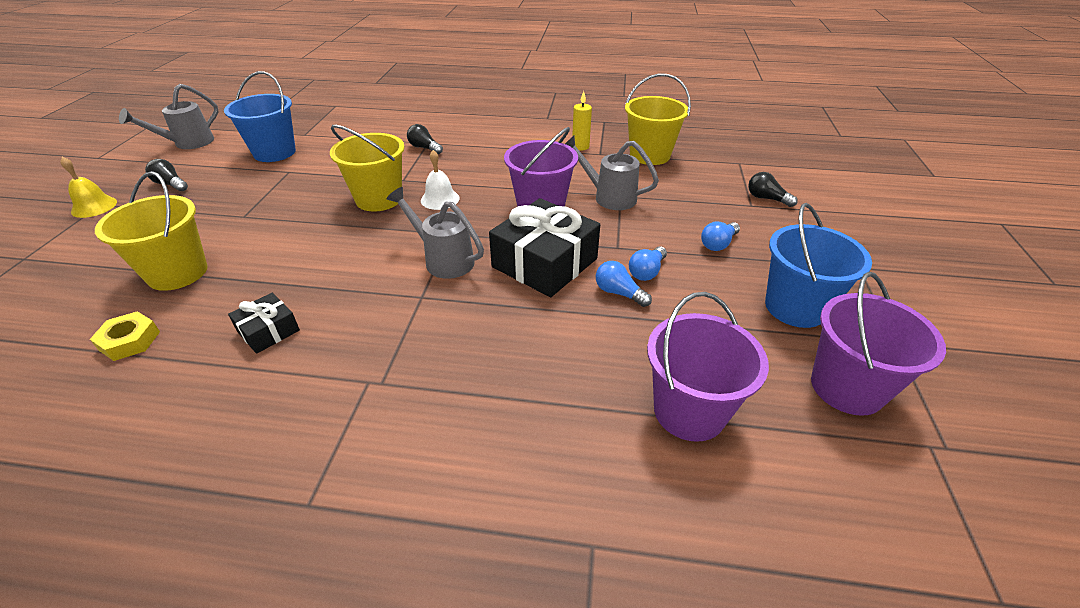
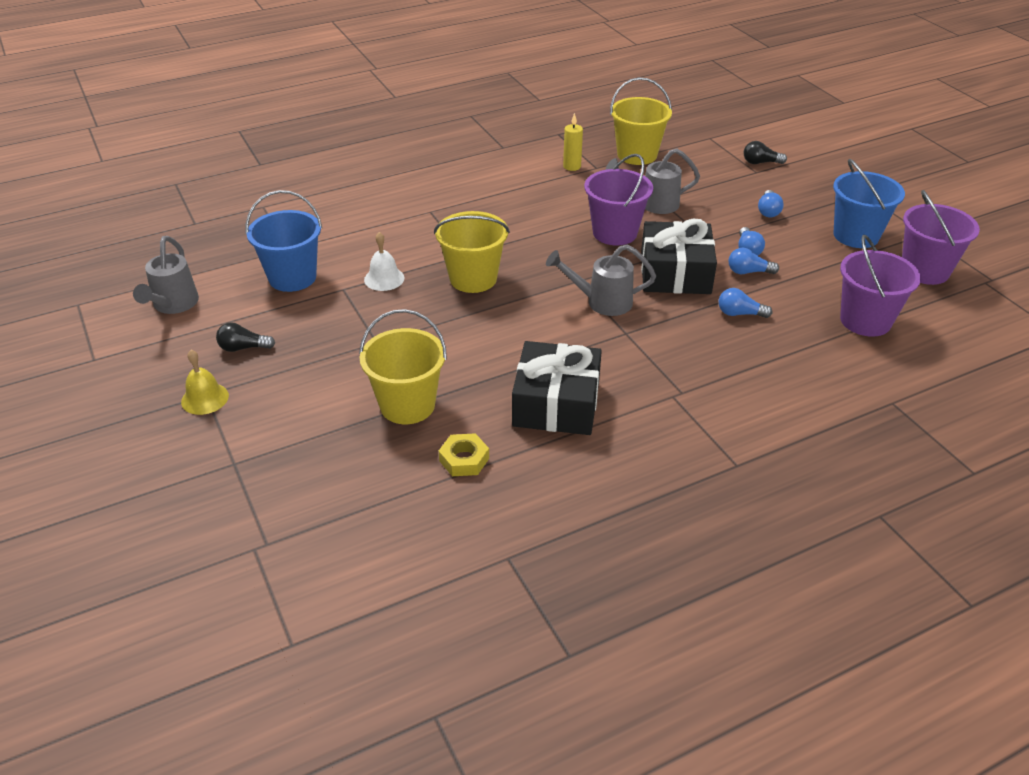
camera: 35 degrees left, 0 degrees up
black gift [228,293,300,354] -> black gift [512,341,602,435], size x1.99
black light bulb [407,124,443,154] -> none
white bell [421,150,460,210] -> white bell moved to [364,232,405,291]
none -> blue light bulb [719,288,772,318]

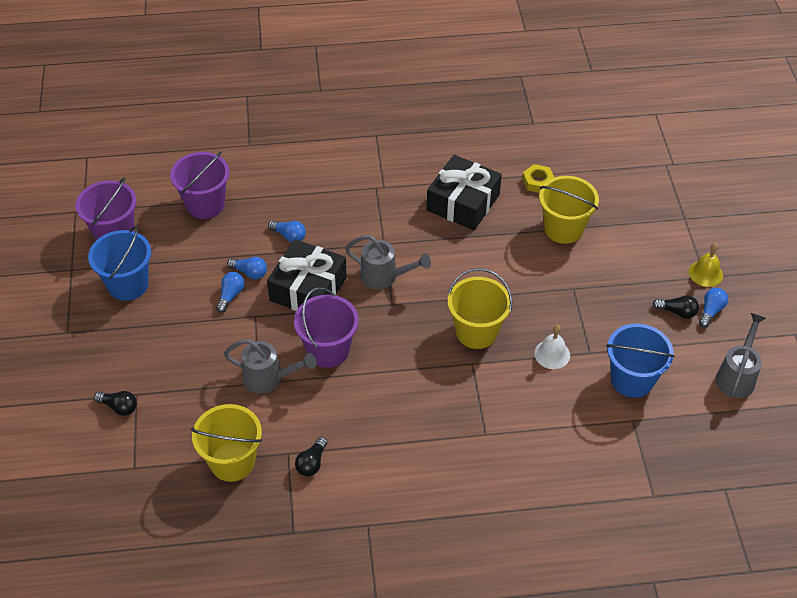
camera: 160 degrees left, 10 degrees up
yellow candle [563,113,583,171] -> black light bulb [295,437,328,476]
blue light bulb [758,190,784,217] -> blue light bulb moved to [699,288,728,327]

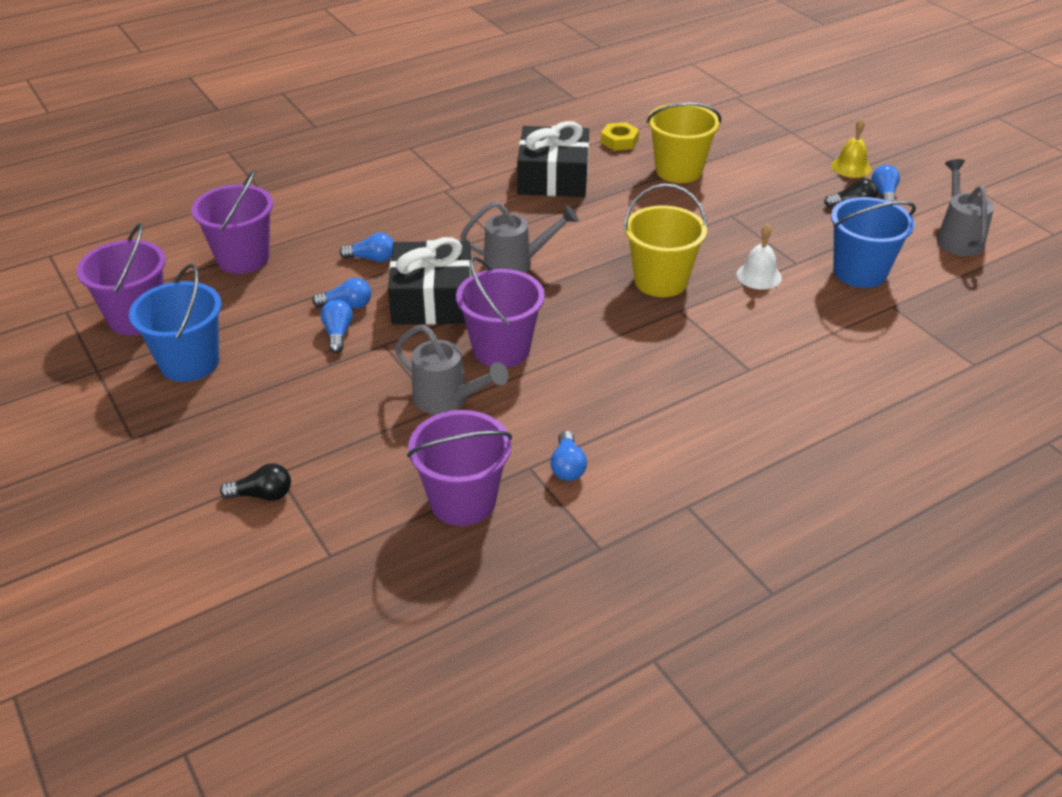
camera: 25 degrees left, 10 degrees down
yellow bucket [191,404,262,482] -> purple bucket [407,410,512,526]
grey watering can [223,339,316,394] -> grey watering can turned 45 degrees clockwise [395,325,508,415]
black light bulb [295,437,328,476] -> blue light bulb [550,431,587,481]

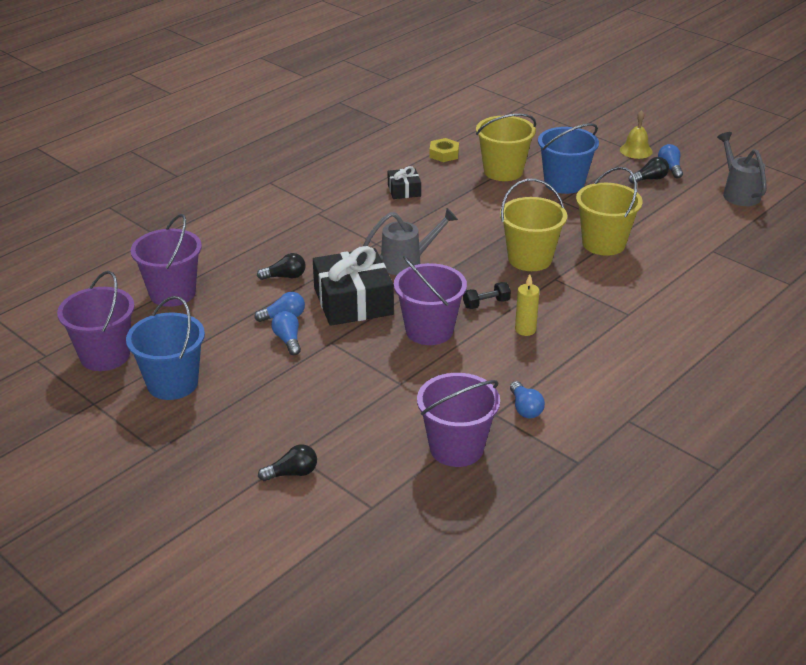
camera: 15 degrees left, 5 degrees down
blue light bulb [340,233,394,262] -> black light bulb [257,253,306,280]
grey watering can [395,325,508,415] -> none
black gift [517,121,589,197] -> black gift [388,166,421,199], size x0.50
white bell [736,224,782,290] -> yellow bucket [576,167,643,256]
blue bucket [831,197,916,288] -> blue bucket moved to [538,124,599,194]
none -> black dumbbell [463,282,511,309]
none -> yellow candle [515,274,539,336]

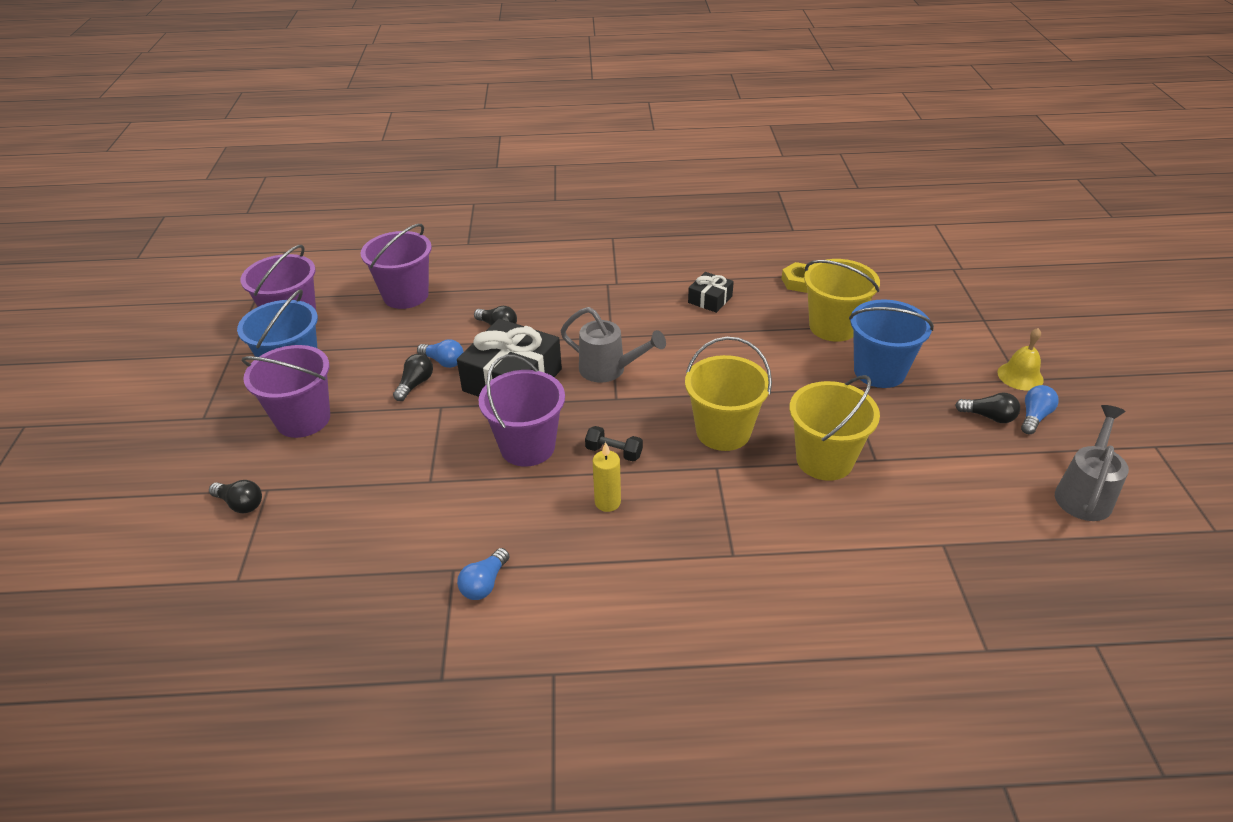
camera: 45 degrees right, 5 degrees up
blue light bulb [271,311,301,355] -> black light bulb [393,354,433,401]
purple bucket [417,373,500,467] -> purple bucket moved to [241,345,330,438]

